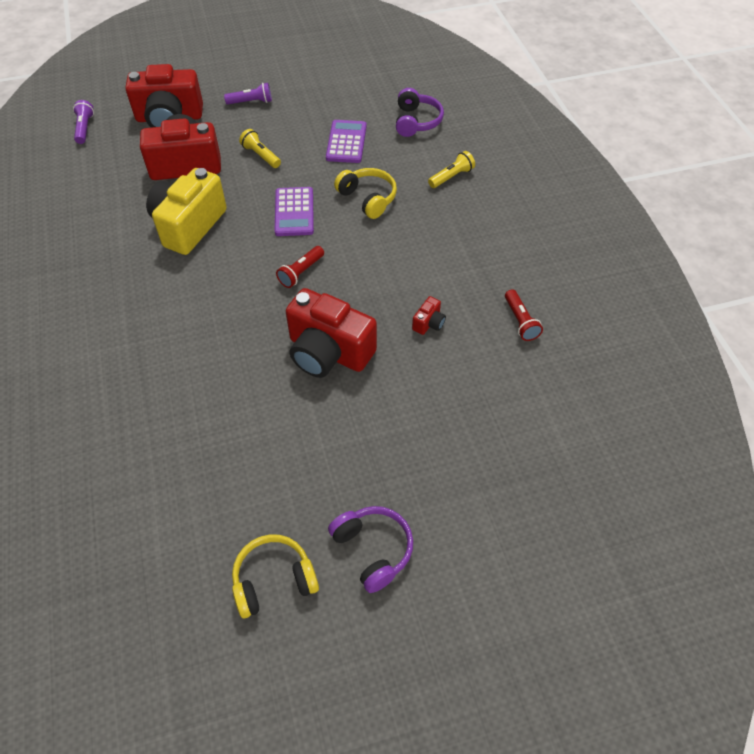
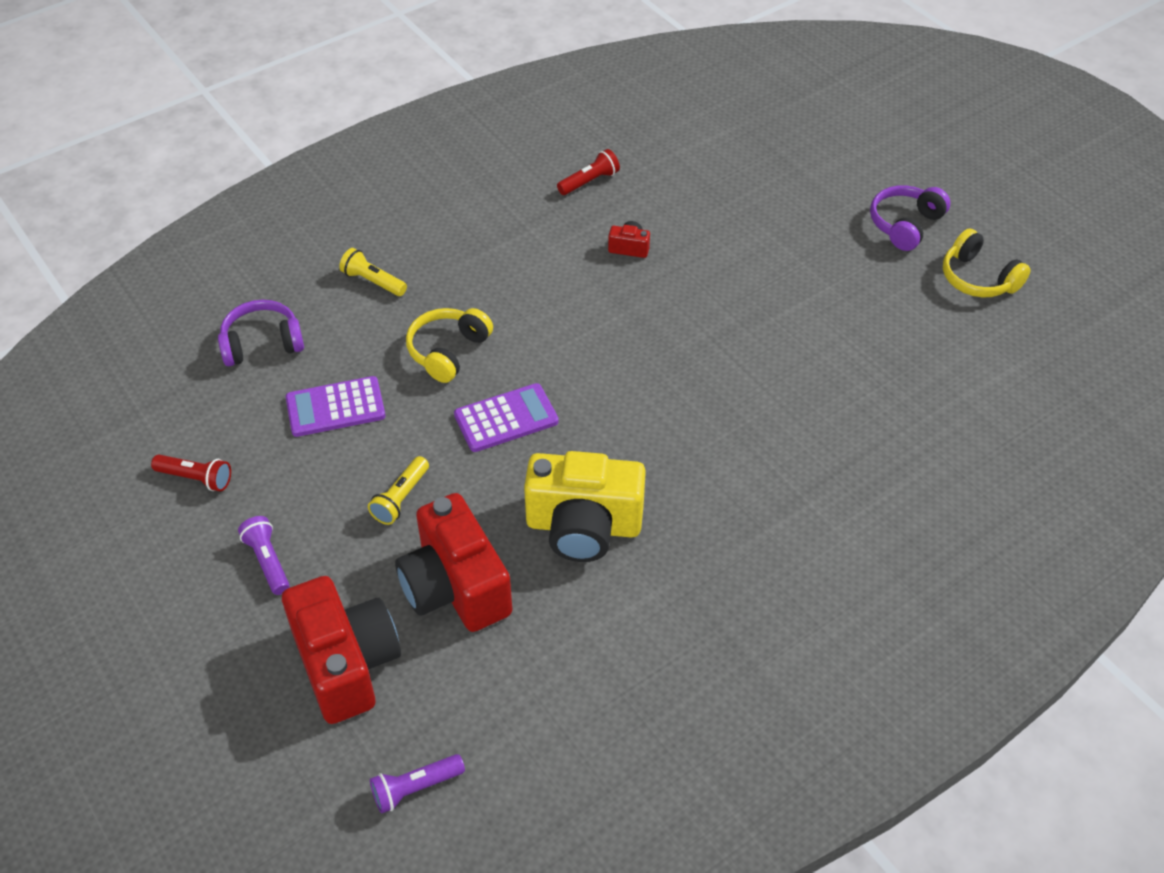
camera: 110 degrees left, 5 degrees down
red flashlight [276,246,324,288] -> red flashlight moved to [151,454,231,491]
red camera [286,288,377,378] -> none

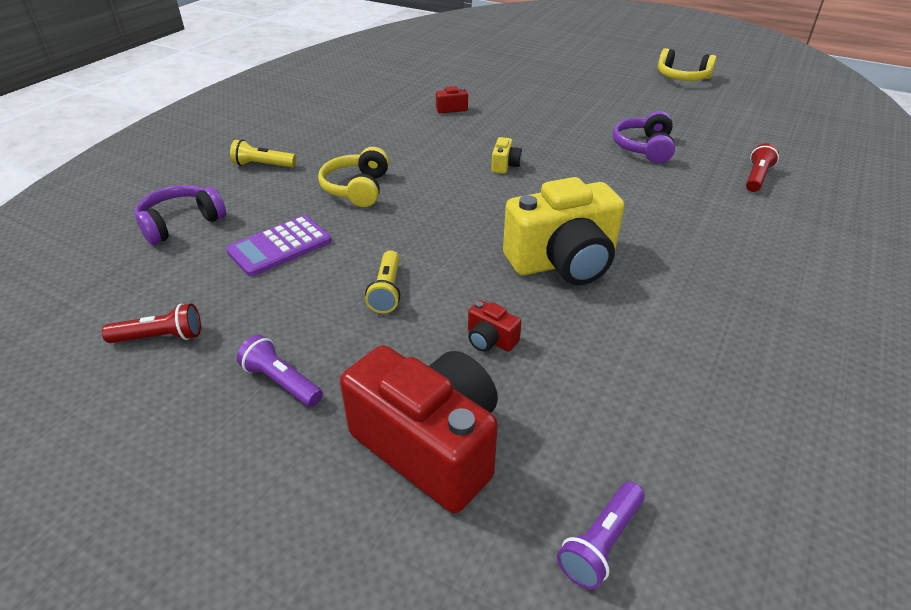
camera: 25 degrees left, 10 degrees down
red camera [395,493,512,632] -> red camera [468,300,521,352], size x0.41
purple calculator [454,383,559,452] -> none
red flashlight [557,149,620,195] -> red flashlight moved to [746,143,779,192]
purple headphones [870,185,951,251] -> purple headphones moved to [613,111,675,163]
none -> yellow camera [491,137,522,174]

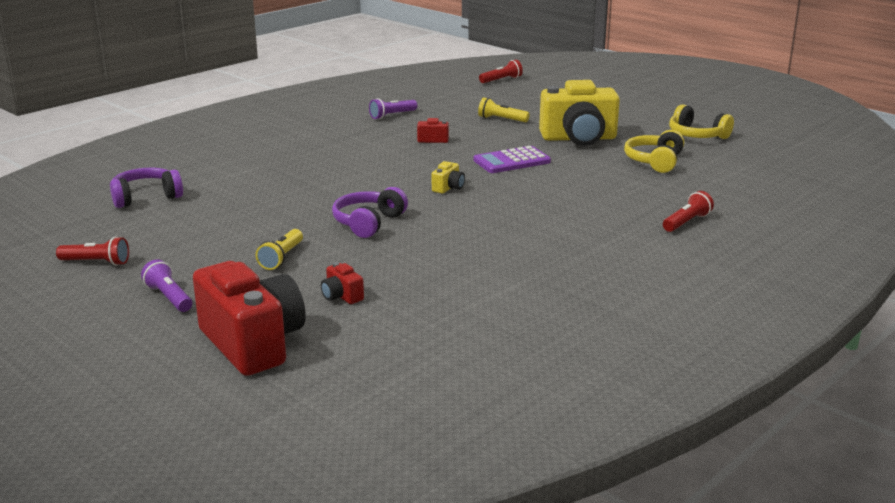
camera: 15 degrees right, 15 degrees down
purple calculator [226,215,331,277] -> purple calculator moved to [474,146,551,173]
yellow flashlight [230,140,296,167] -> yellow flashlight moved to [478,97,530,122]
yellow headphones [318,147,389,207] -> yellow headphones moved to [624,130,684,173]
yellow camera [503,177,625,285] -> yellow camera moved to [539,80,620,146]
purple flashlight [557,482,645,590] -> purple flashlight moved to [369,98,417,119]
purple headphones [613,111,675,163] -> purple headphones moved to [332,187,408,238]
none -> red flashlight [479,60,523,83]

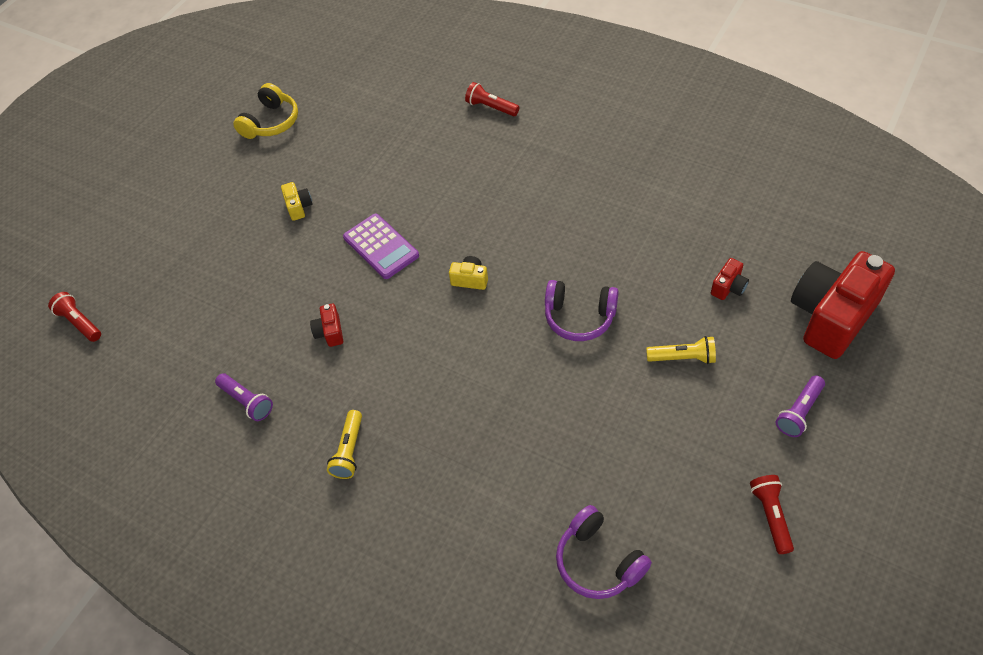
camera: 100 degrees left, 30 degrees up
yellow flashlight [478,97,530,122] -> yellow flashlight moved to [327,410,362,479]
yellow camera [539,80,620,146] -> yellow camera [281,182,313,221], size x0.41
yellow headphones [624,130,684,173] -> none

